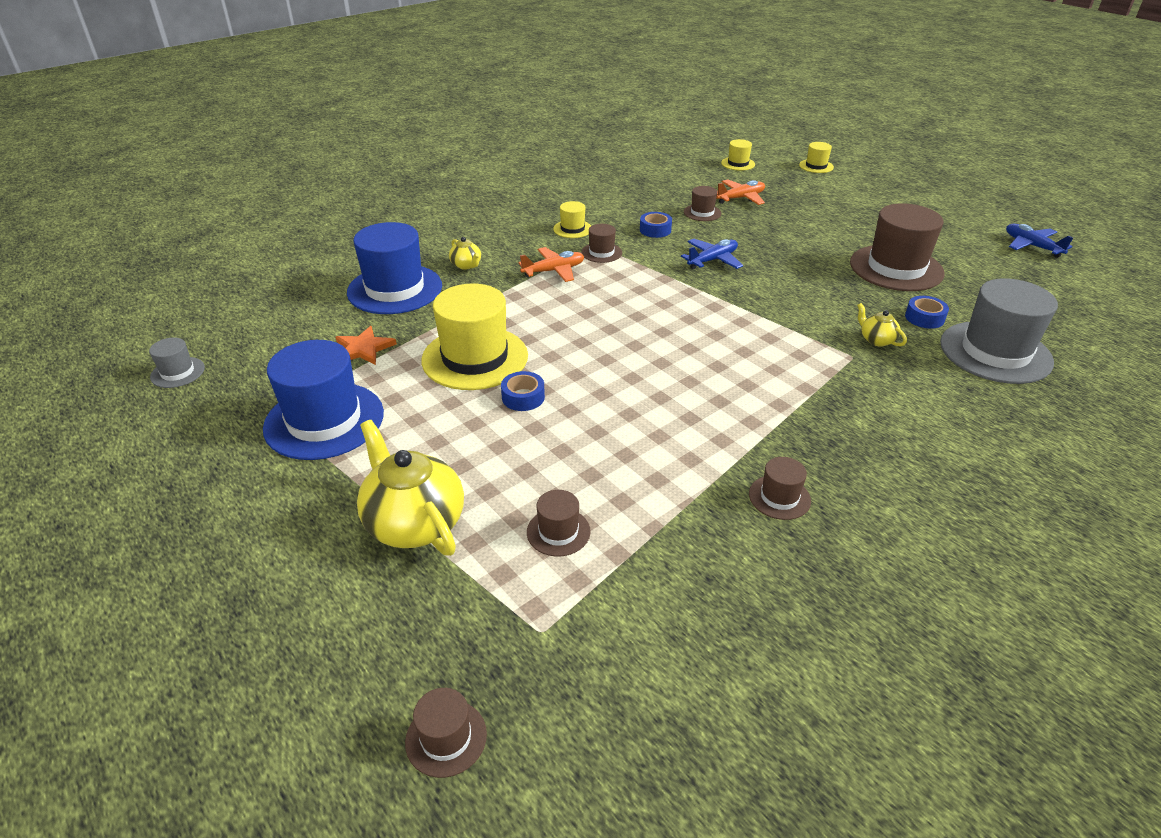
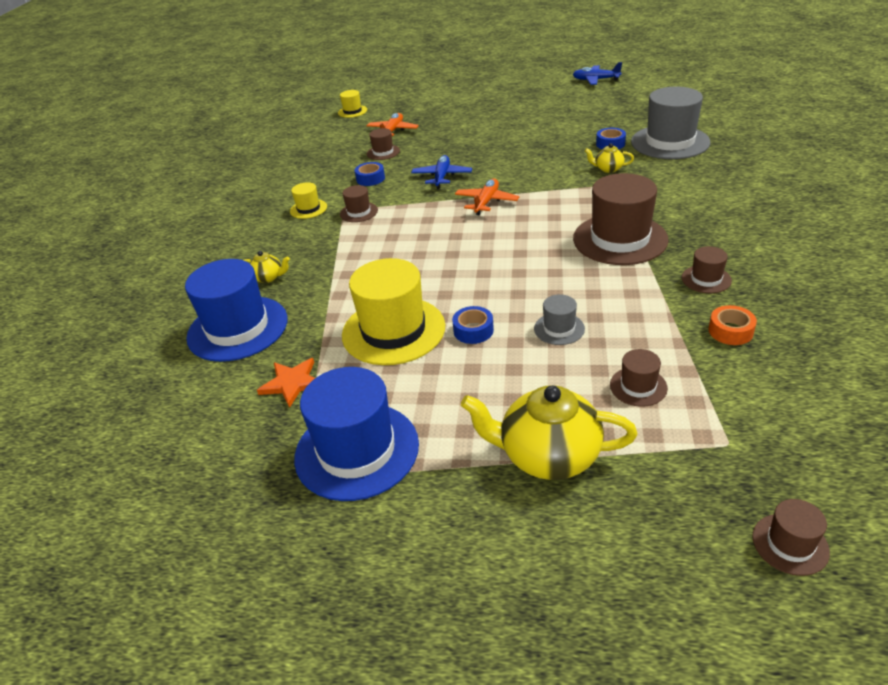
camera: 40 degrees left, 0 degrees up
grey hat [149,338,205,388] -> grey hat moved to [534,294,585,345]
orange plane [518,247,584,282] -> orange plane moved to [455,179,519,215]
yellow hat [799,142,834,173] -> none
brown hat [850,203,945,291] -> brown hat moved to [573,173,669,265]
none -> orange tape [709,305,757,345]

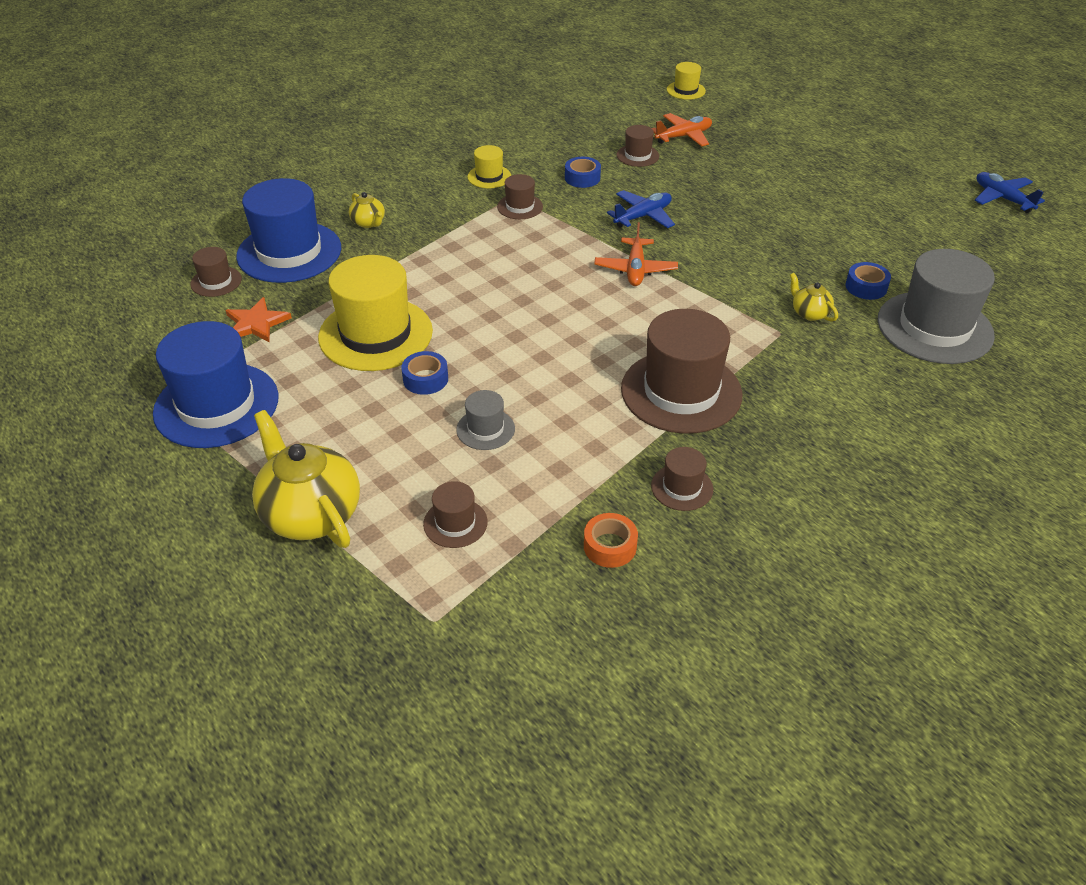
camera: 40 degrees right, 5 degrees up
orange plane [455,179,519,215] -> orange plane turned 120 degrees clockwise [594,222,678,286]
brown hat [752,499,830,576] -> brown hat moved to [190,247,242,297]

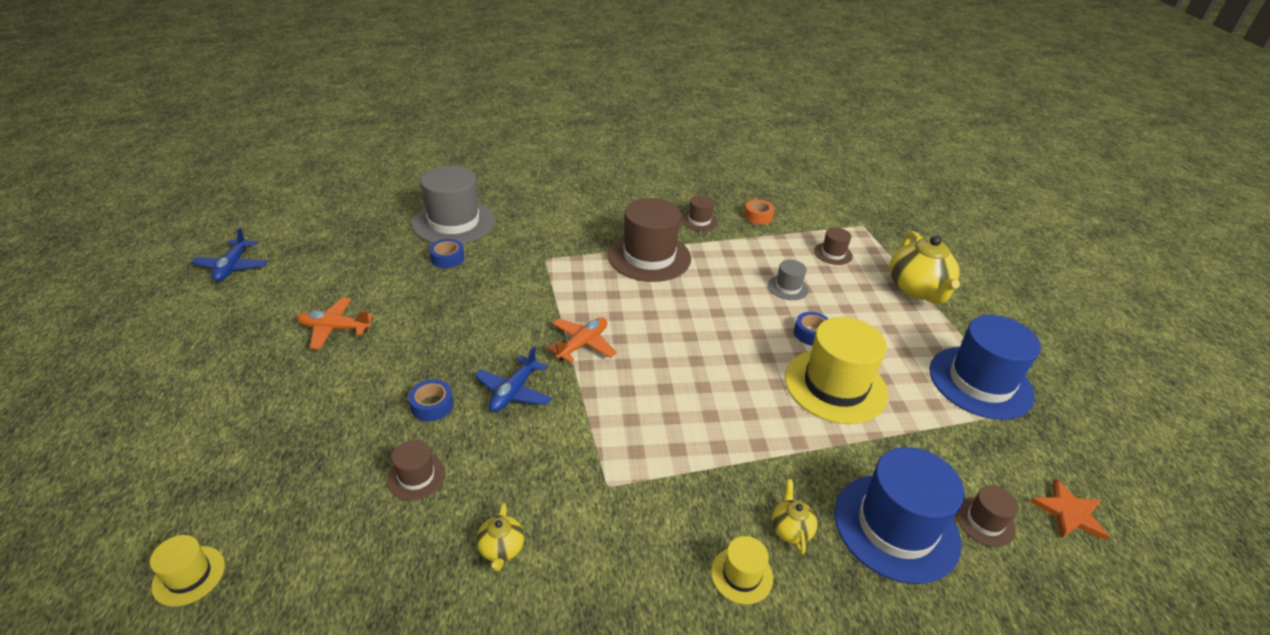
camera: 150 degrees left, 5 degrees down
orange star [225,297,292,342] -> orange star moved to [1030,479,1109,540]
yellow hat [467,145,511,188] -> yellow hat moved to [711,536,773,604]
brown hat [497,174,543,219] -> none
blue tape [565,157,601,188] -> blue tape moved to [408,379,454,421]
blue plane [607,190,675,228] -> blue plane turned 60 degrees counterclockwise [474,346,552,412]
orange plane [652,113,712,147] -> orange plane moved to [297,297,373,349]
yellow teapot [790,273,838,322] -> yellow teapot moved to [476,503,524,571]

